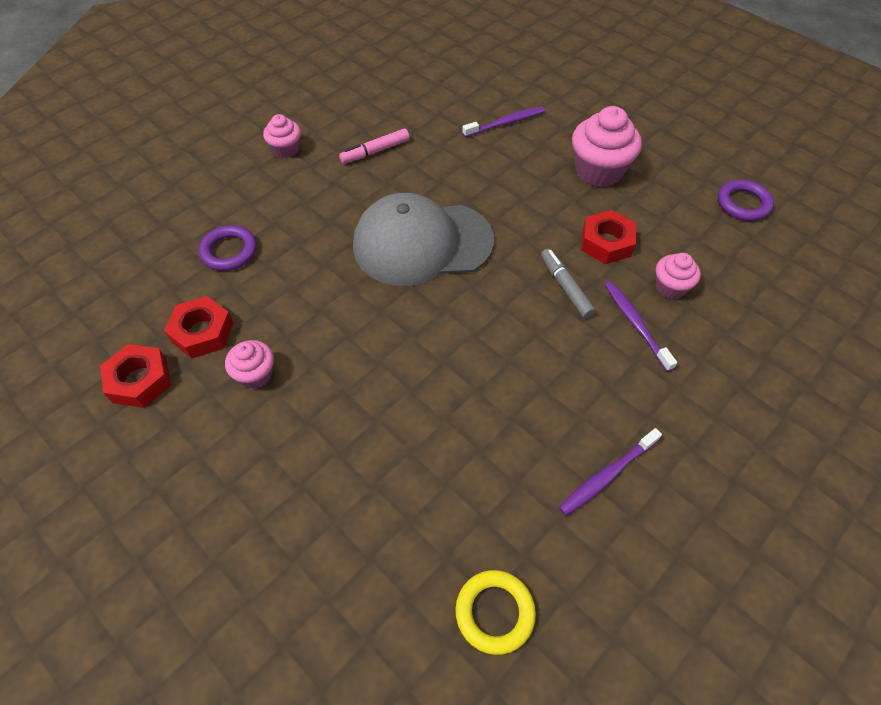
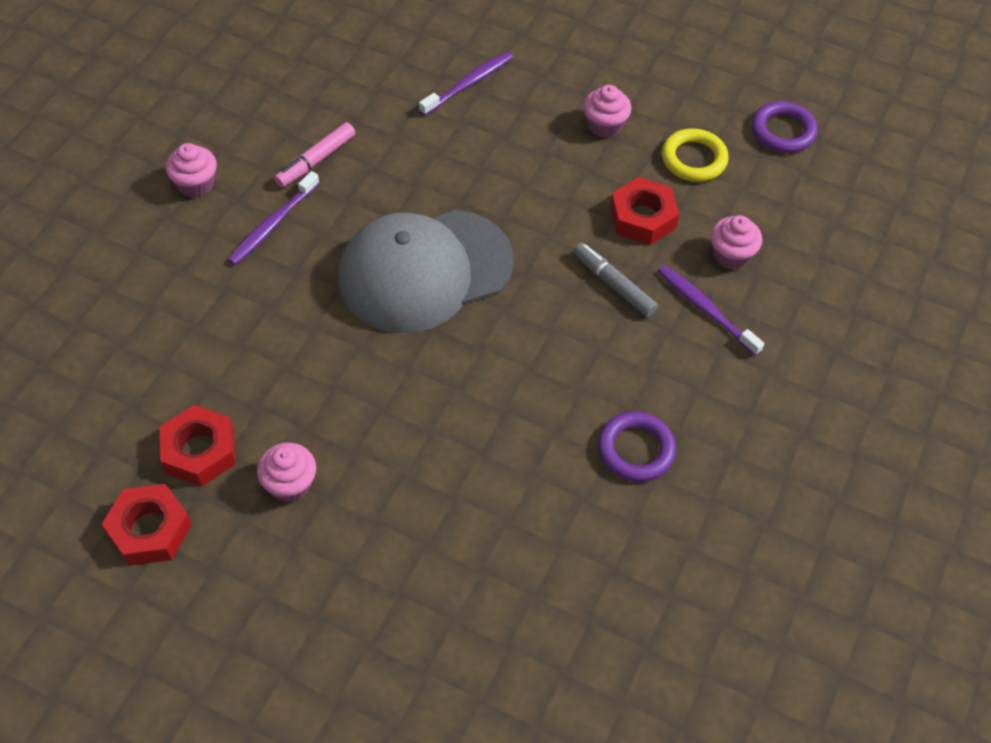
camera: 20 degrees left, 0 degrees up
purple ring [199,225,257,271] -> purple ring moved to [598,412,676,482]
yellow ring [455,570,536,655] -> yellow ring moved to [662,128,729,182]
purple toothbrush [559,428,662,516] -> purple toothbrush moved to [228,171,320,265]
pink cupcake [572,106,642,187] -> pink cupcake [583,85,632,138], size x0.57

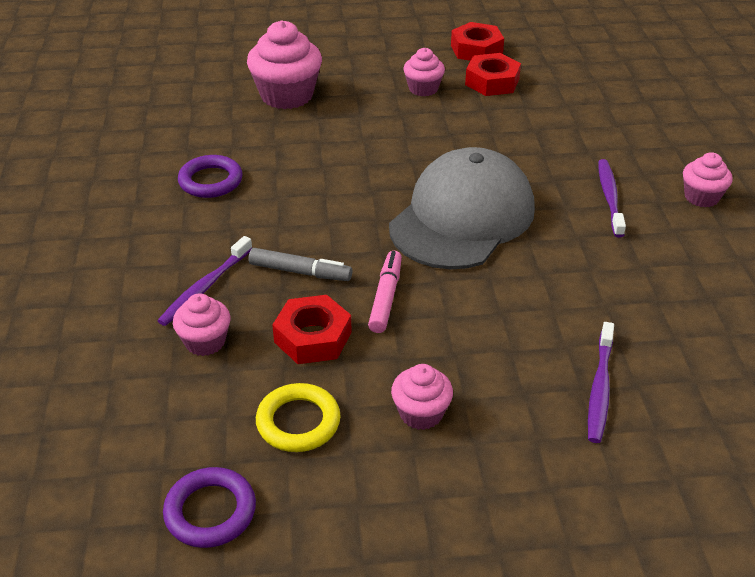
camera: 150 degrees right, 15 degrees down
pink marker [274,122,355,187] -> pink marker moved to [368,251,402,333]
purple toothbrush [658,265,764,356] -> purple toothbrush turned 105 degrees clockwise [157,236,252,326]
none -> pink cupcake [247,20,322,109]

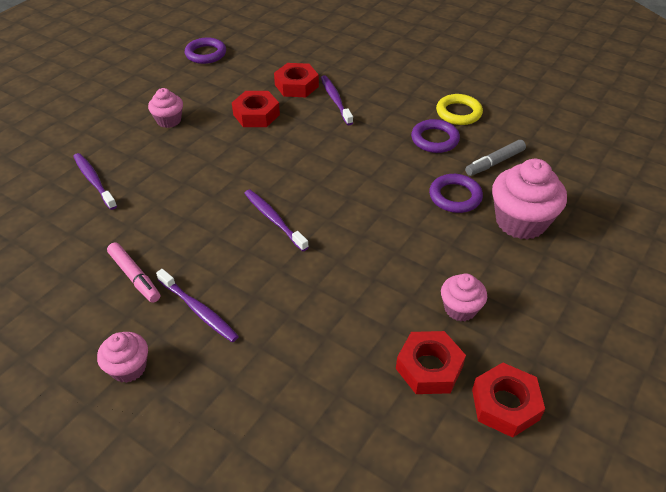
camera: 130 degrees right, 5 degrees up
pink cupcake [173,293,231,356] -> red nut [274,63,319,97]
grey marker [248,248,352,281] -> grey marker moved to [465,140,526,176]
yellow ring [256,383,340,452] -> yellow ring moved to [436,94,483,125]
pink marker [368,251,402,333] -> pink marker moved to [107,242,160,303]
grey cap [389,147,535,270] -> purple toothbrush [244,190,309,251]
none -> purple ring [429,174,483,213]

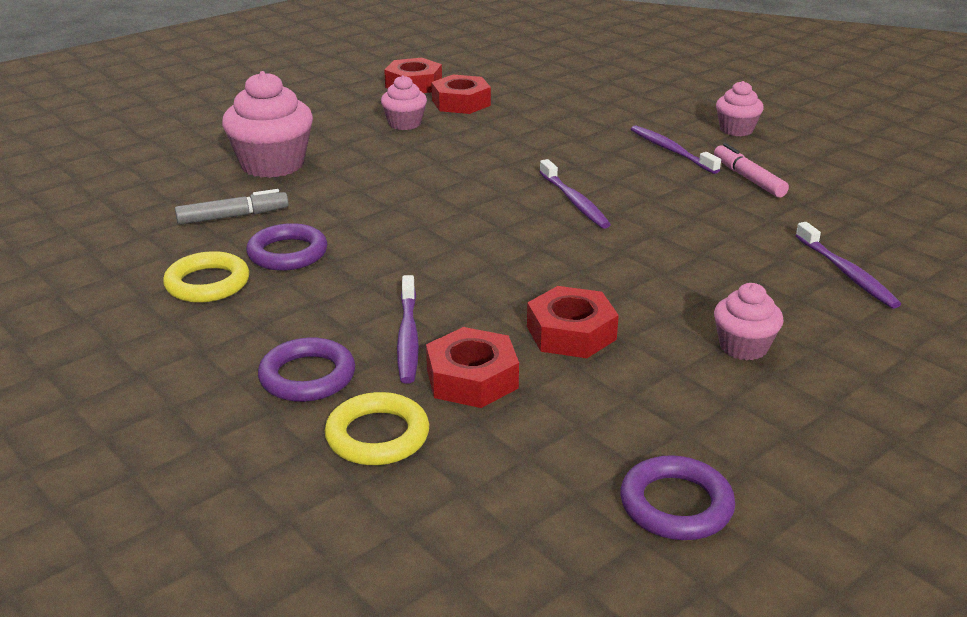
camera: 165 degrees left, 15 degrees down
purple ring [429,174,483,213] -> purple ring moved to [258,337,355,402]
none -> yellow ring [325,392,429,465]

